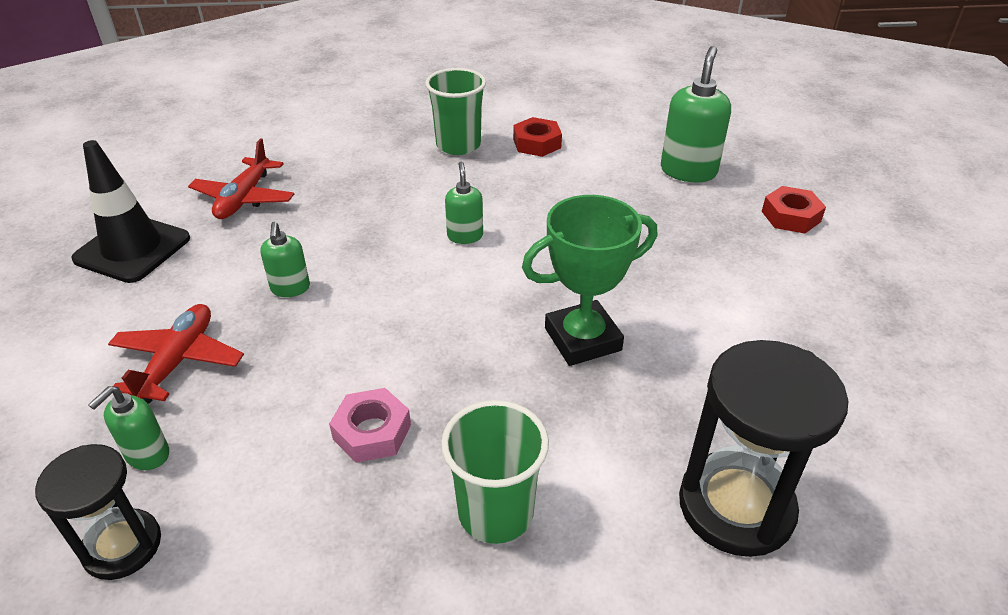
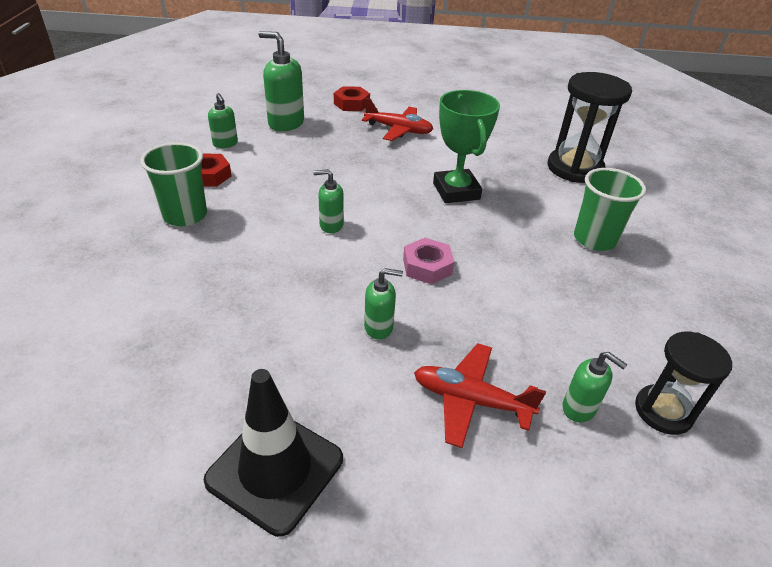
camera: 85 degrees left, 0 degrees up
red plane [188,139,294,219] -> red plane moved to [362,98,433,141]
pink nut [329,388,411,463] -> pink nut moved to [403,238,454,284]
none -> green soap dispenser [208,93,238,148]

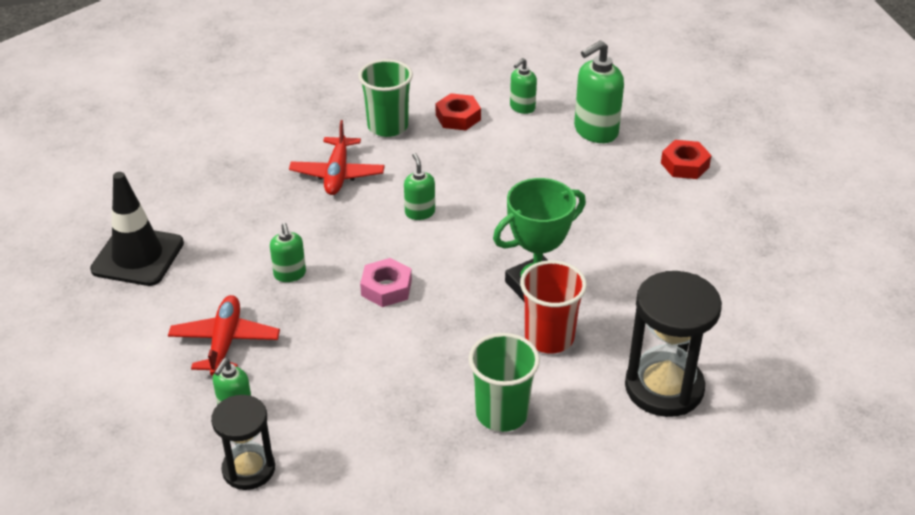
camera: 75 degrees right, 0 degrees up
green soap dispenser [258,31,304,131] -> green soap dispenser turned 135 degrees counterclockwise [574,40,624,143]
red plane [362,98,433,141] -> red plane moved to [289,120,385,195]
none -> red cup [520,260,587,353]

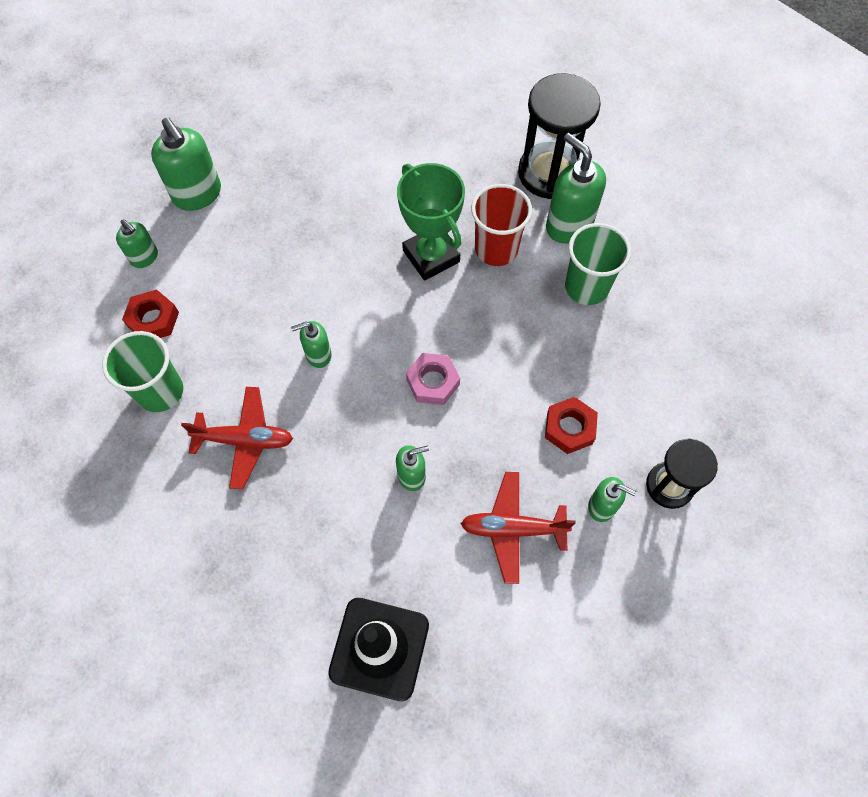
camera: 90 degrees left, 25 degrees up
red nut [661,140,712,179] -> red nut moved to [545,397,598,454]
none -> green soap dispenser [546,133,606,244]

